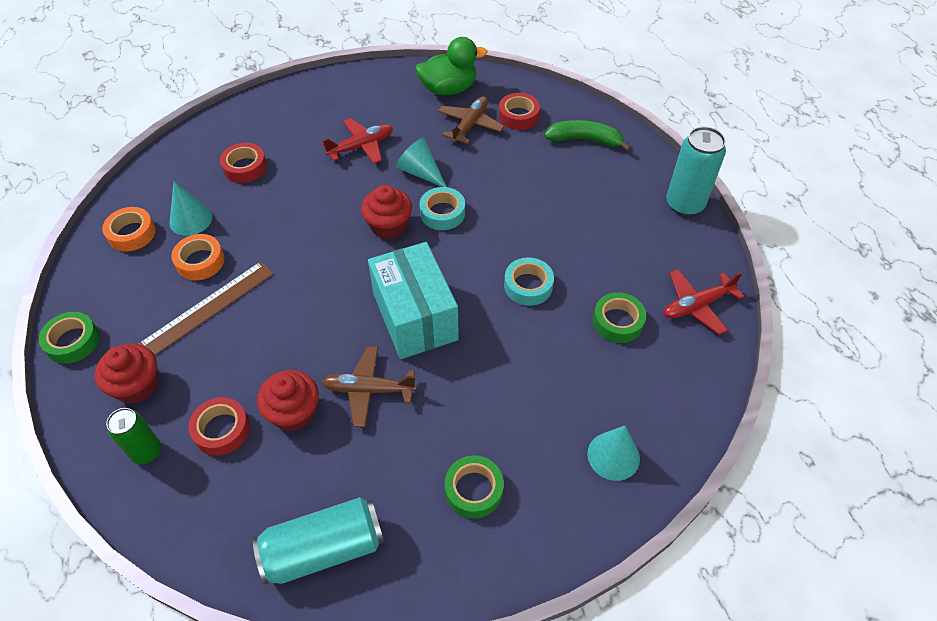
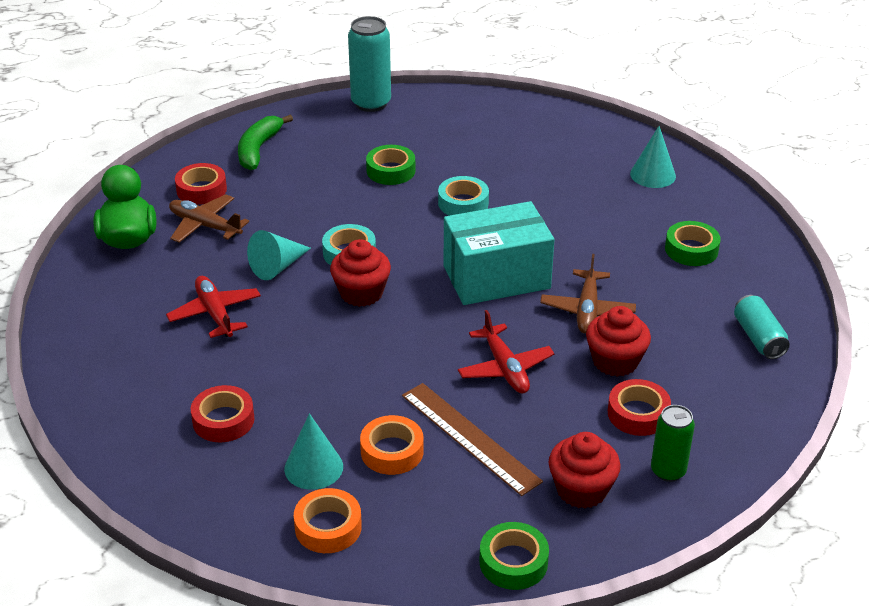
camera: 85 degrees left, 15 degrees down
turquoise can [253,497,384,585] -> turquoise can [734,295,790,359], size x0.63
green tape [593,292,646,343] -> green tape moved to [366,145,415,185]
red plane [664,269,744,335] -> red plane moved to [458,310,554,393]

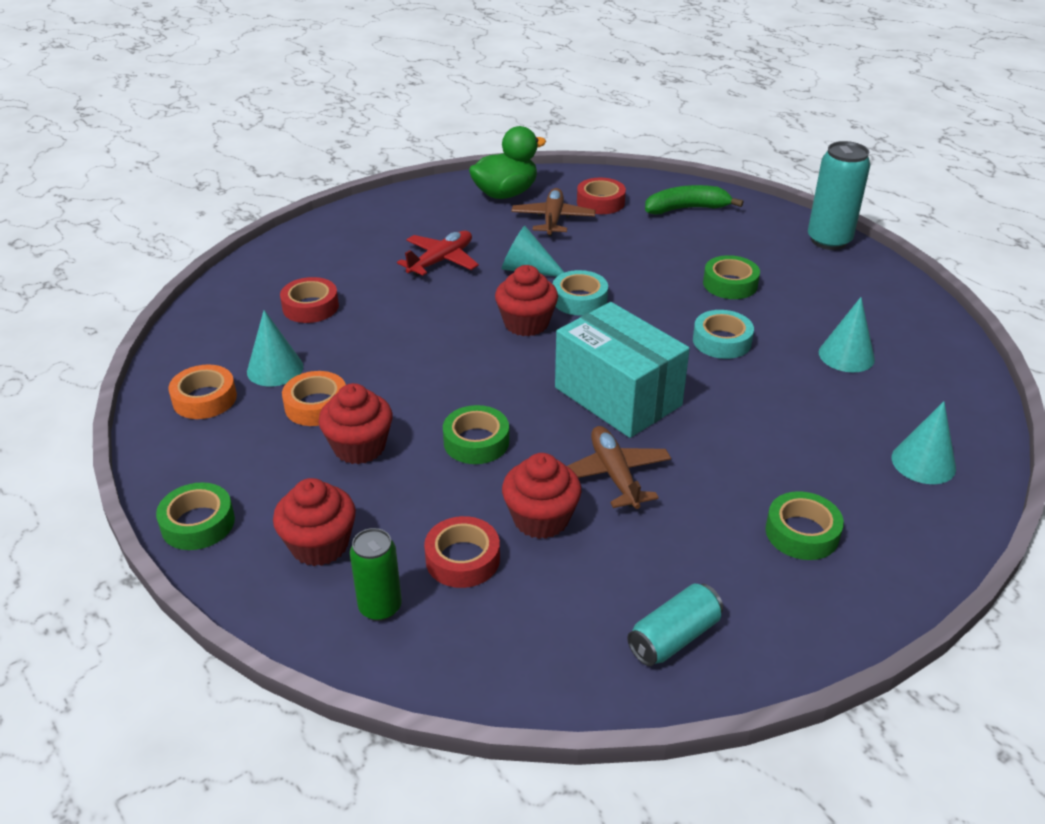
camera: 65 degrees right, 0 degrees up
brown ruler [402,383,543,496] -> red cupcake [318,383,393,464]
red plane [458,310,554,393] -> green tape [443,405,509,464]
brown plane [540,254,636,334] -> brown plane turned 90 degrees clockwise [568,426,671,509]
none -> turquoise cone [819,297,875,372]

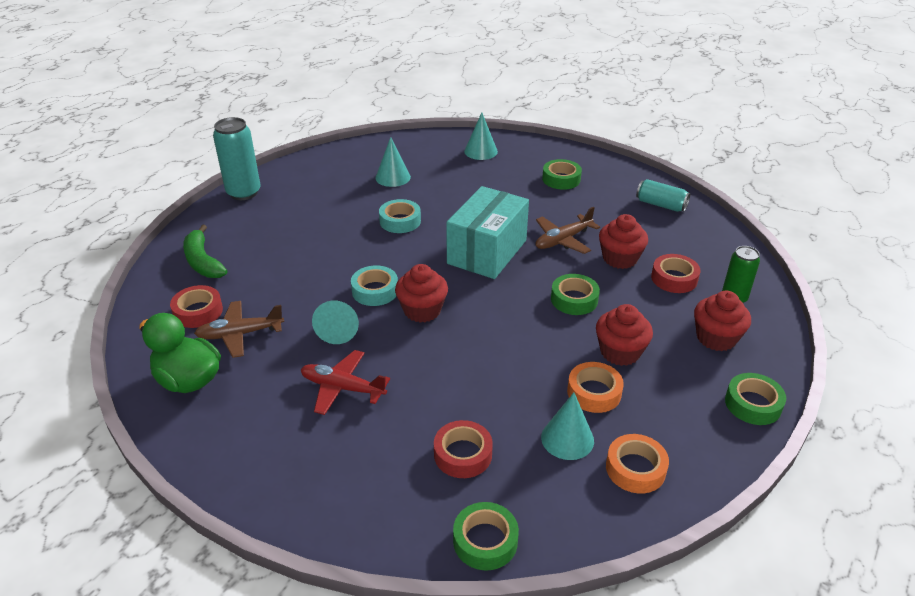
camera: 110 degrees left, 0 degrees up
green tape [703,255,760,299] -> green tape moved to [453,502,519,571]

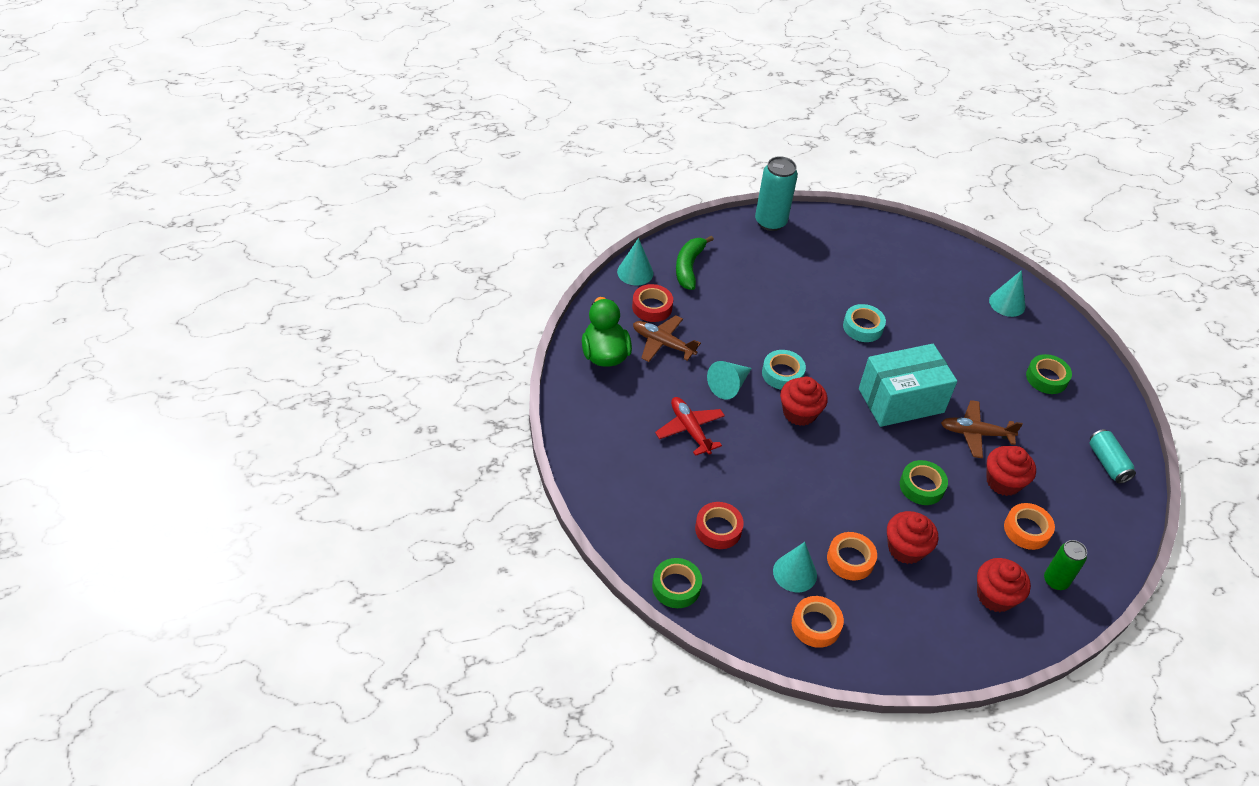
camera: 40 degrees right, 10 degrees up
turquoise cone [375,137,411,187] -> turquoise cone moved to [617,238,653,285]
red tape [651,254,700,293] -> orange tape [1004,503,1055,550]
green tape [725,373,786,425] -> none

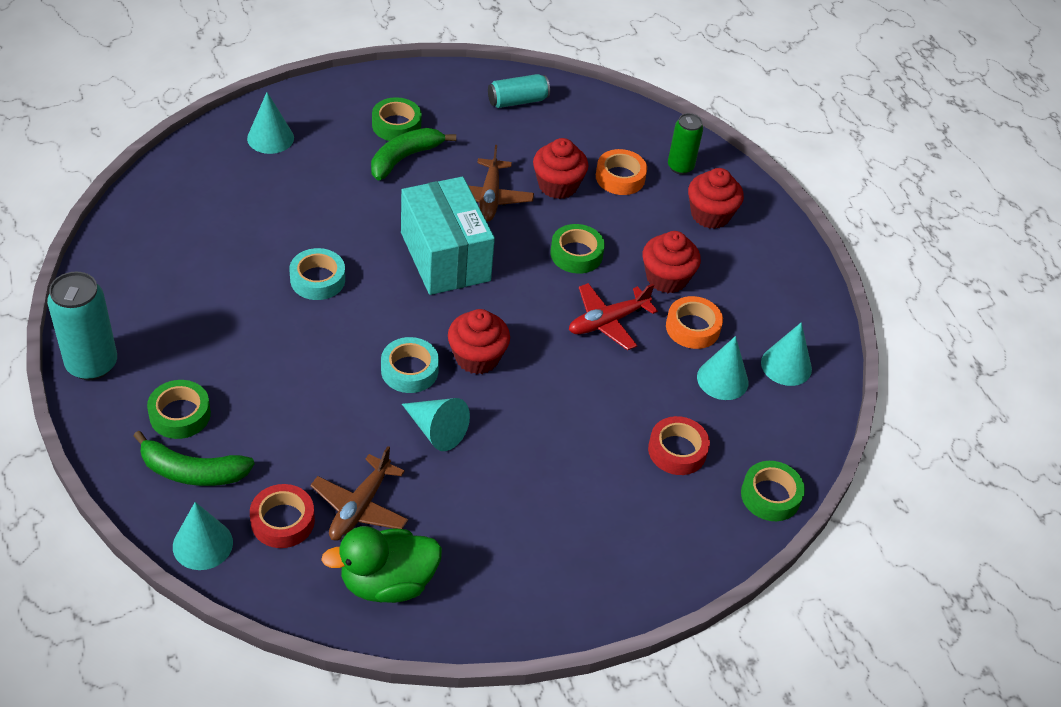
camera: 95 degrees left, 0 degrees up
red plane [655,397,725,456] -> red plane moved to [569,283,658,350]
orange tape [792,596,844,648] -> turquoise cone [761,322,812,386]
none -> green tape [147,380,211,439]
none -> green banana [371,128,456,180]

